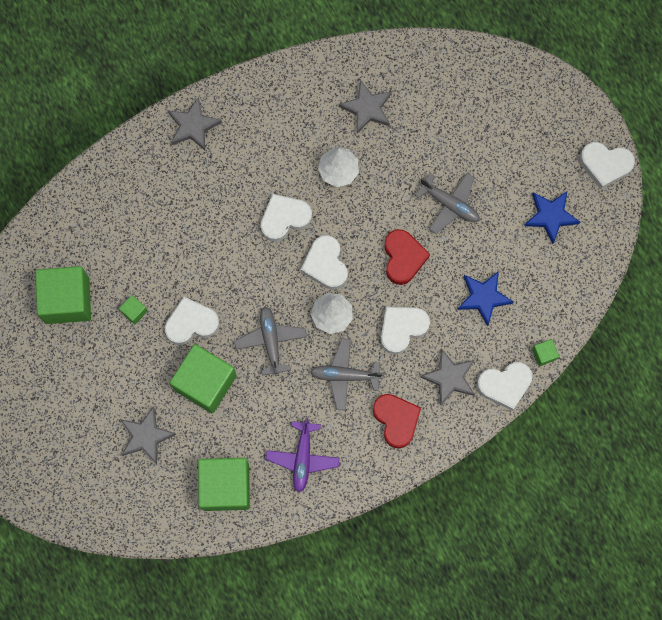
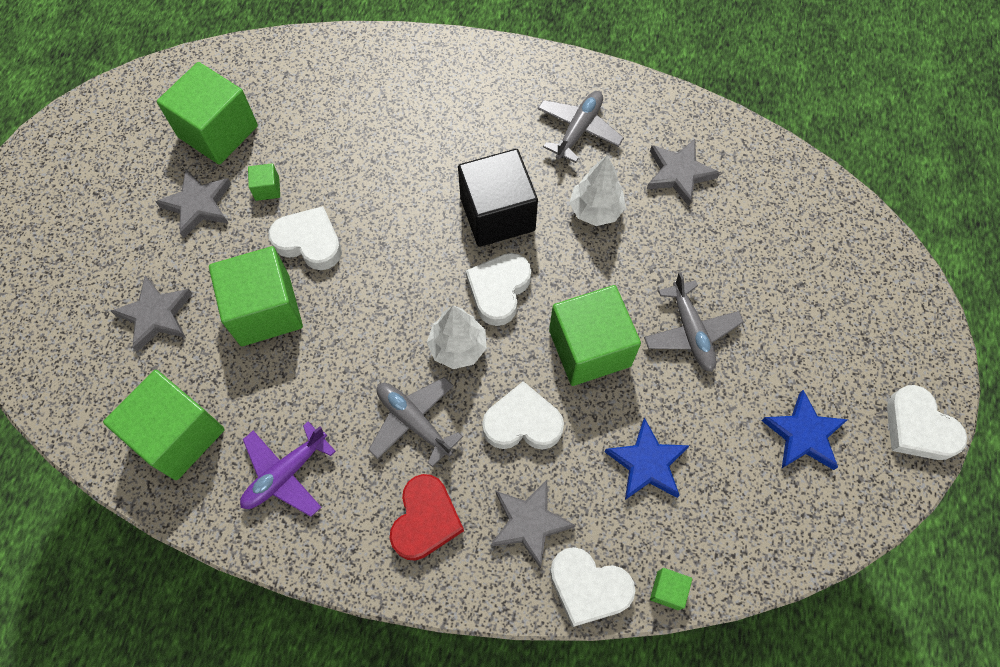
camera: 40 degrees right, 10 degrees down
grey star [168,97,222,150] -> grey star moved to [156,169,231,238]
grey plane [234,307,307,376] -> grey plane moved to [538,91,624,163]
white heart [261,194,312,242] -> black cube [458,149,538,247]
red heart [384,229,430,285] -> green cube [549,285,641,386]

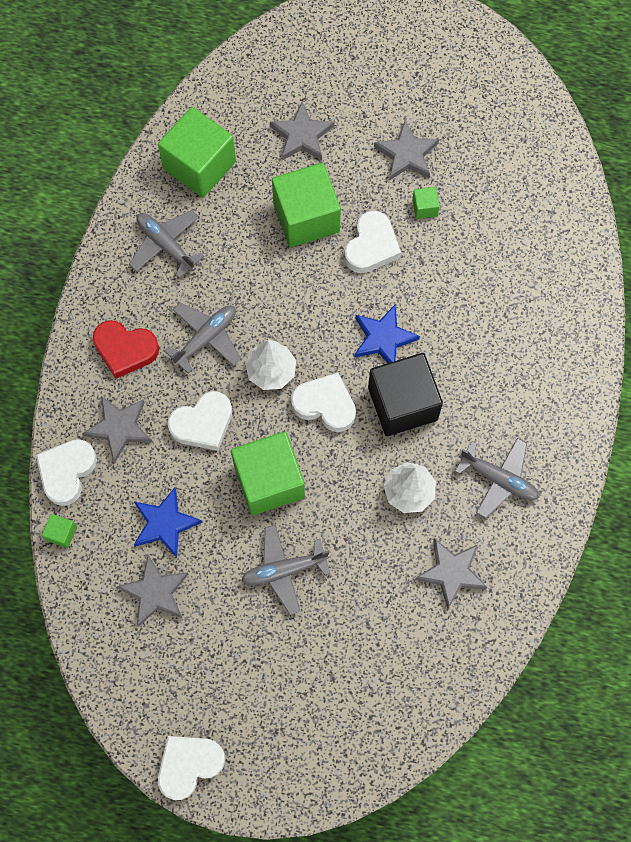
camera: 90 degrees right, 5 degrees up
green cube [157,62,258,164] -> none
purple plane [240,421,336,517] -> grey plane [129,210,205,278]
white heart [482,381,564,450] -> white heart turned 60 degrees clockwise [168,391,232,451]
blue star [761,390,848,470] -> blue star moved to [354,304,420,363]
none -> grey star [117,555,188,627]

